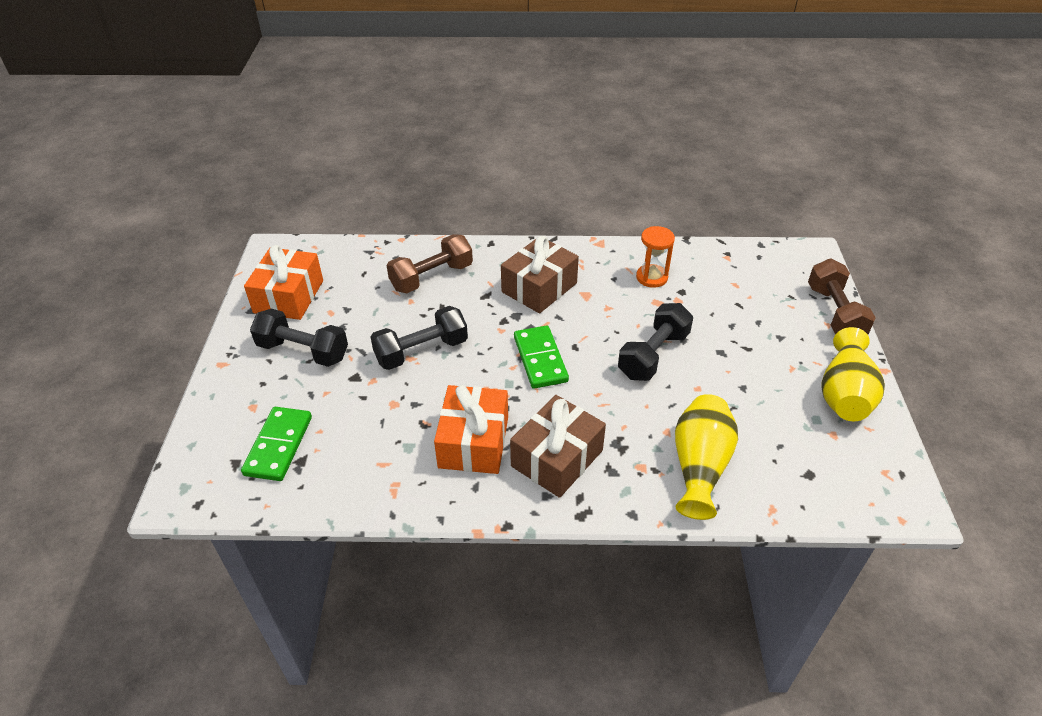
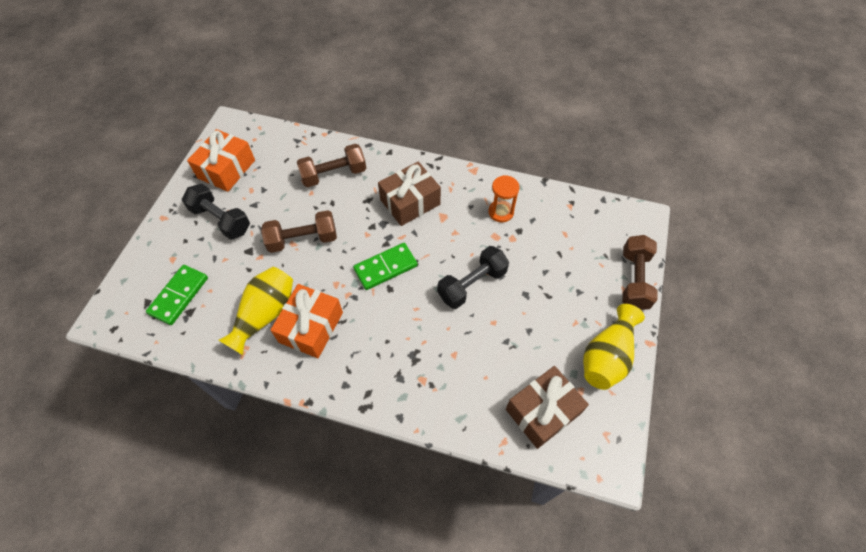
camera: 15 degrees right, 15 degrees up
black dumbbell [371,306,468,370] -> brown dumbbell [261,210,337,253]
brown gift [510,395,606,498] -> brown gift moved to [506,366,589,449]
green domino [514,325,569,389] -> green domino turned 60 degrees clockwise [353,243,418,290]
yellow vase [675,394,738,520] -> yellow vase moved to [218,267,293,355]

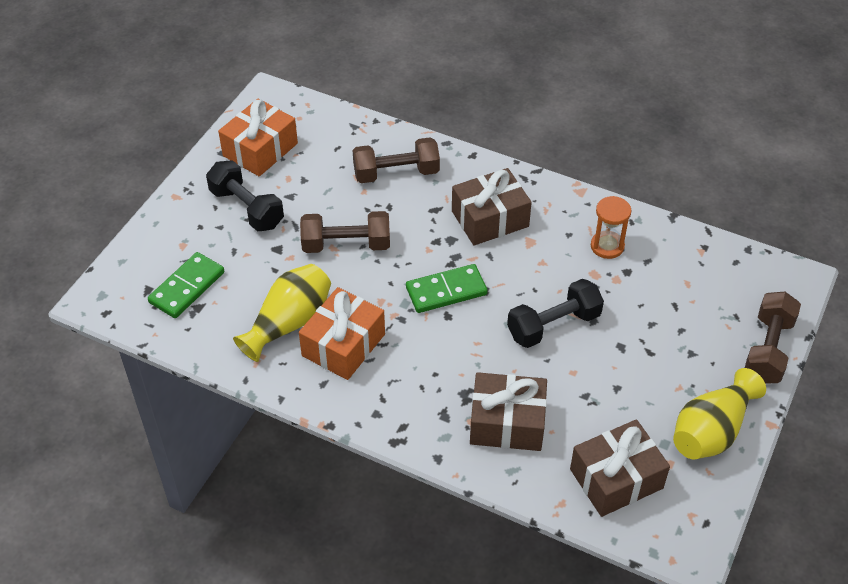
camera: 10 degrees right, 10 degrees down
none -> brown gift [470,372,547,451]

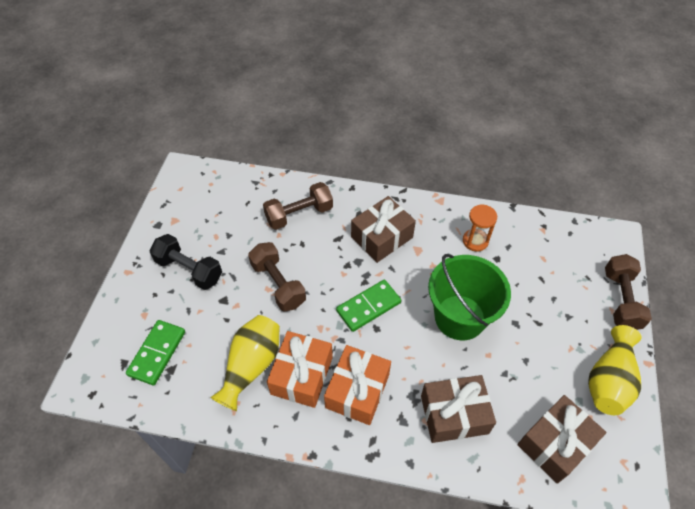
camera: 15 degrees left, 5 degrees up
orange gift [218,98,298,177] -> orange gift moved to [324,345,391,425]
brown dumbbell [300,211,390,253] -> brown dumbbell turned 75 degrees clockwise [248,242,306,312]
black dumbbell [507,279,604,348] -> green bucket [428,254,511,340]

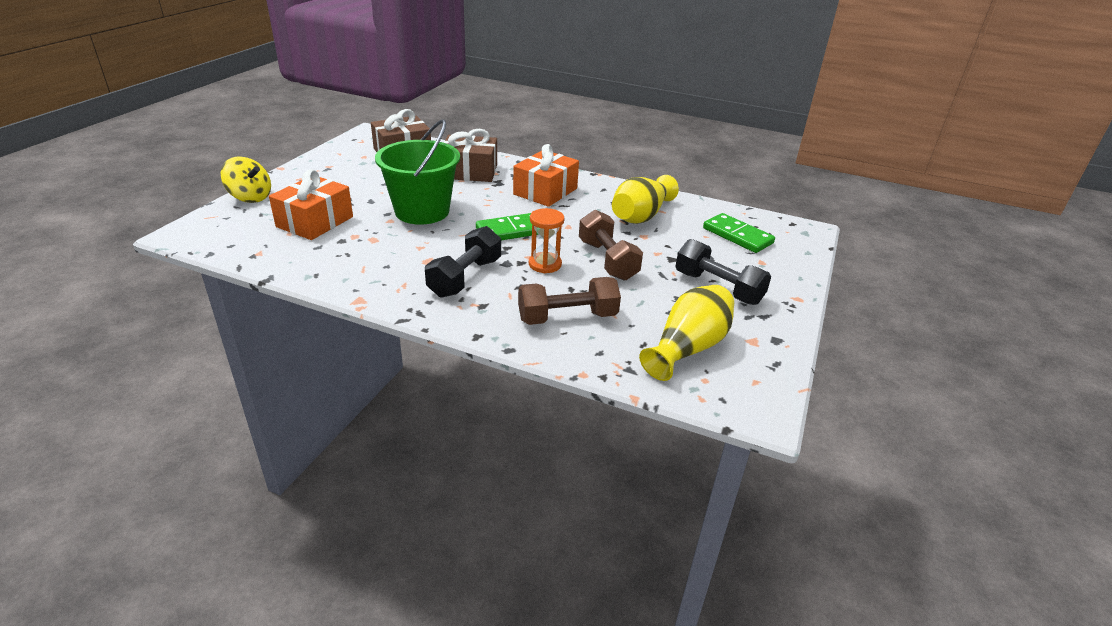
camera: 170 degrees left, 20 degrees down
green domino [126,320,185,385] -> green domino turned 75 degrees counterclockwise [703,213,775,253]
orange gift [267,331,333,408] -> orange gift moved to [269,169,353,240]
brown gift [351,196,416,263] -> black dumbbell [425,226,501,298]
orange hourglass [463,205,497,252] -> orange hourglass moved to [529,208,564,273]
yellow vase [588,325,642,415] -> yellow vase moved to [639,285,734,381]
brown dumbbell [605,254,652,330] -> yellow spinning top [221,157,271,203]

